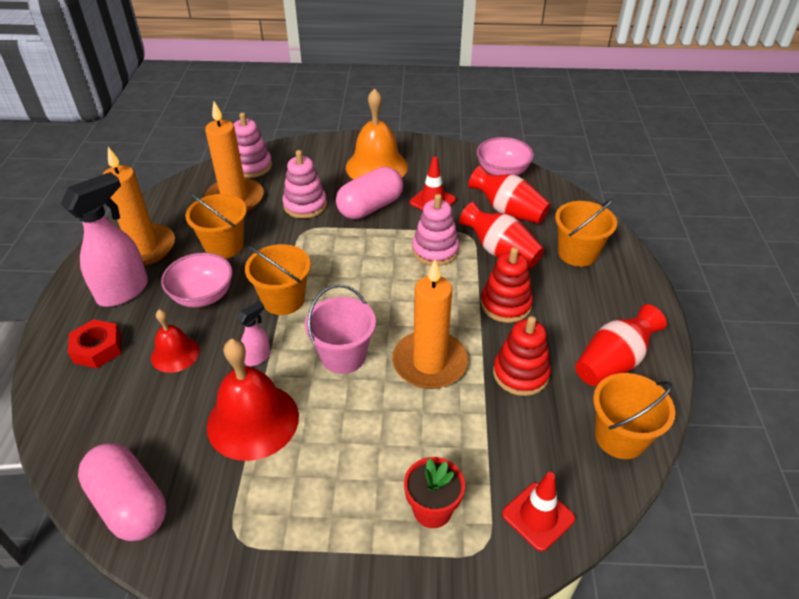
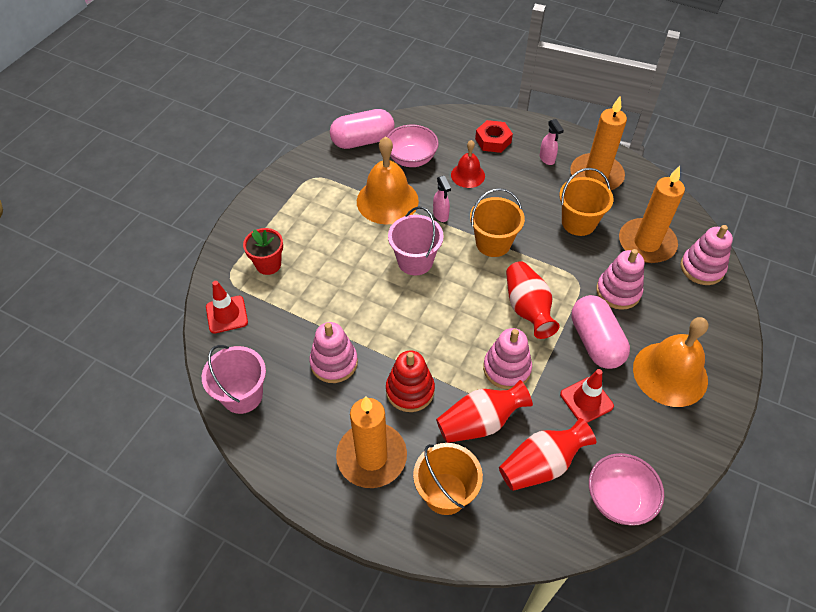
camera: 115 degrees right, 10 degrees up
pink spray bottle [61,172,148,307] -> pink spray bottle [540,119,564,165], size x0.49
pink bowl [161,252,233,307] -> pink bowl moved to [387,125,439,167]
red bell [207,338,299,461] -> orange bell [357,136,419,224]
orange candle [392,260,468,389] -> orange candle moved to [336,396,407,488]
red stacking toy [493,316,551,396] -> pink stacking toy [309,322,358,383]
red vase [575,304,667,386] -> red vase moved to [506,261,560,339]
orange bucket [593,373,675,459] -> pink bucket [202,345,266,414]

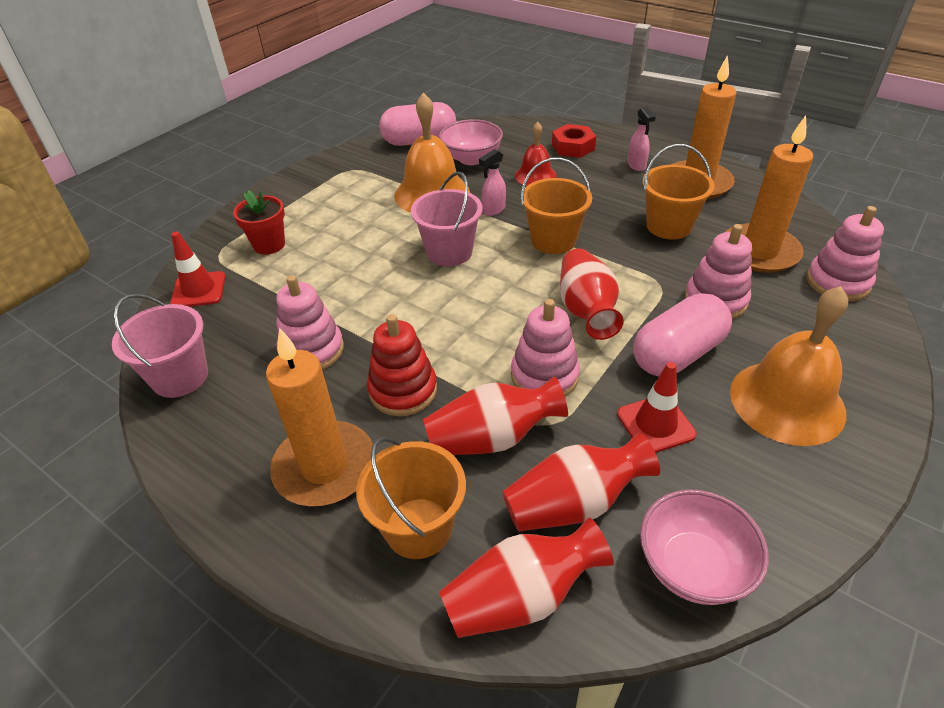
camera: 10 degrees right, 10 degrees down
pink spray bottle [433,176,451,222] -> pink spray bottle turned 60 degrees clockwise [479,149,506,216]
pink capsule [571,295,630,369] -> pink capsule turned 60 degrees clockwise [633,293,732,376]
none -> red vase [439,517,614,638]

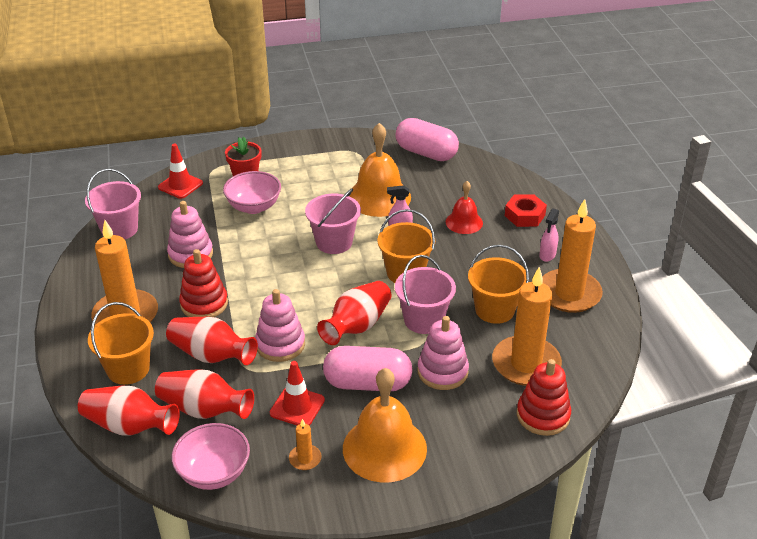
camera: 40 degrees right, 5 degrees down
pink bowl [439,119,503,165] -> pink bowl moved to [223,171,281,214]
pink stacking toy [806,206,884,301] -> red stacking toy [517,359,571,436]
none -> orange candle [289,419,322,470]
none -> pink bucket [395,255,456,334]

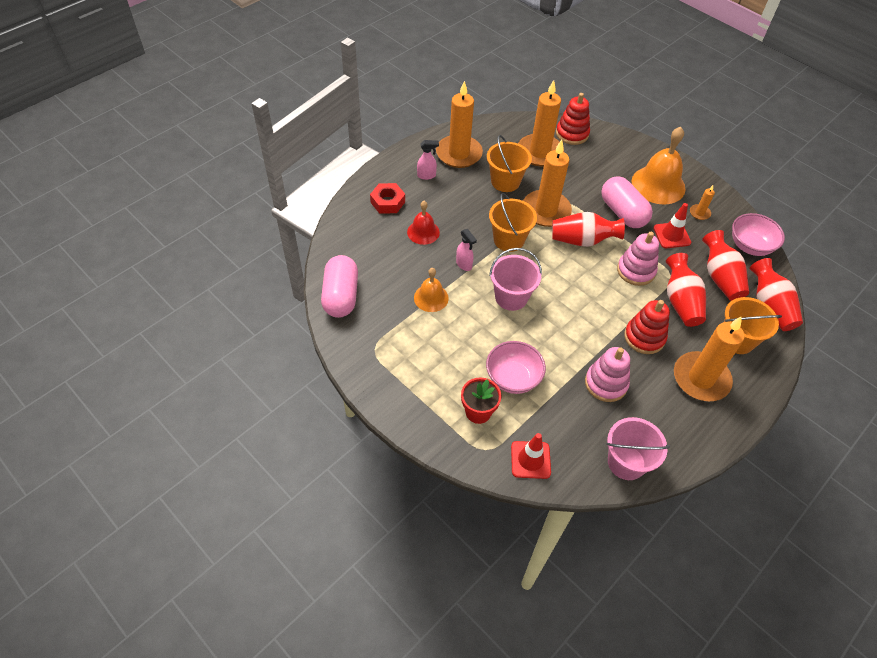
camera: 125 degrees left, 15 degrees up
orange bell [350,123,411,217] -> orange bell [414,268,449,312], size x0.57
pink bucket [395,255,456,334] -> orange candle [523,140,572,227]
pink stacking toy [418,316,469,390] -> none

